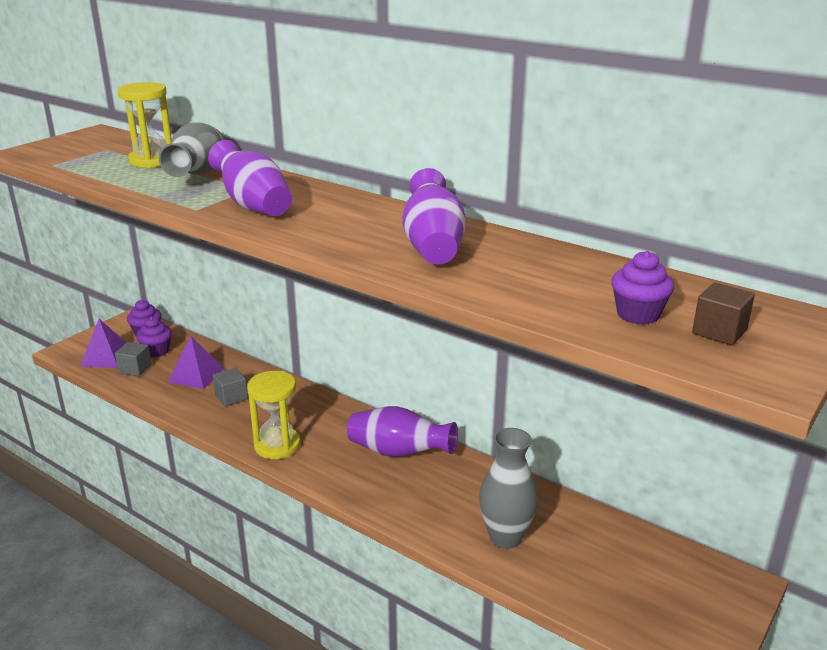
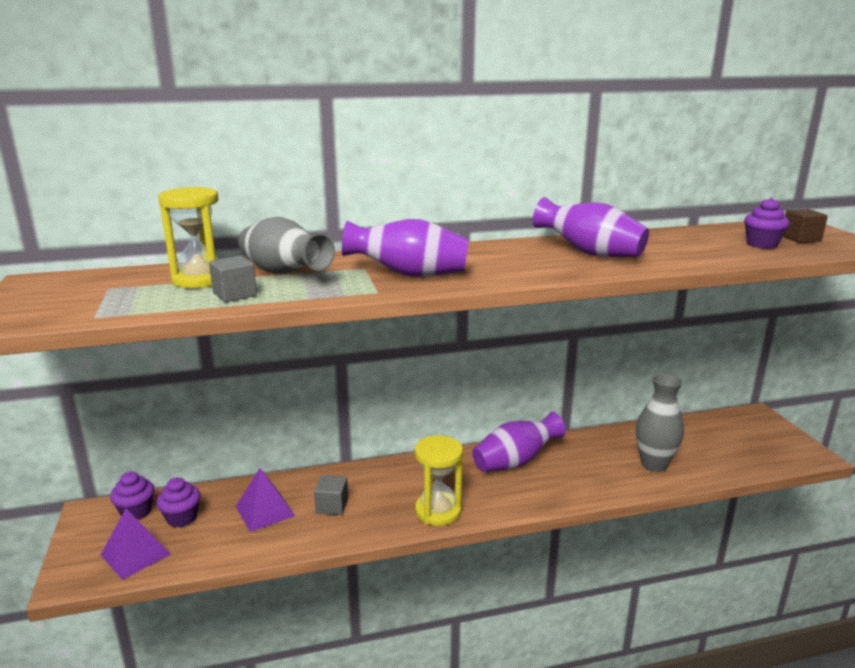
camera: 50 degrees left, 5 degrees down
grey cube [115,342,152,377] -> grey cube moved to [209,256,257,302]

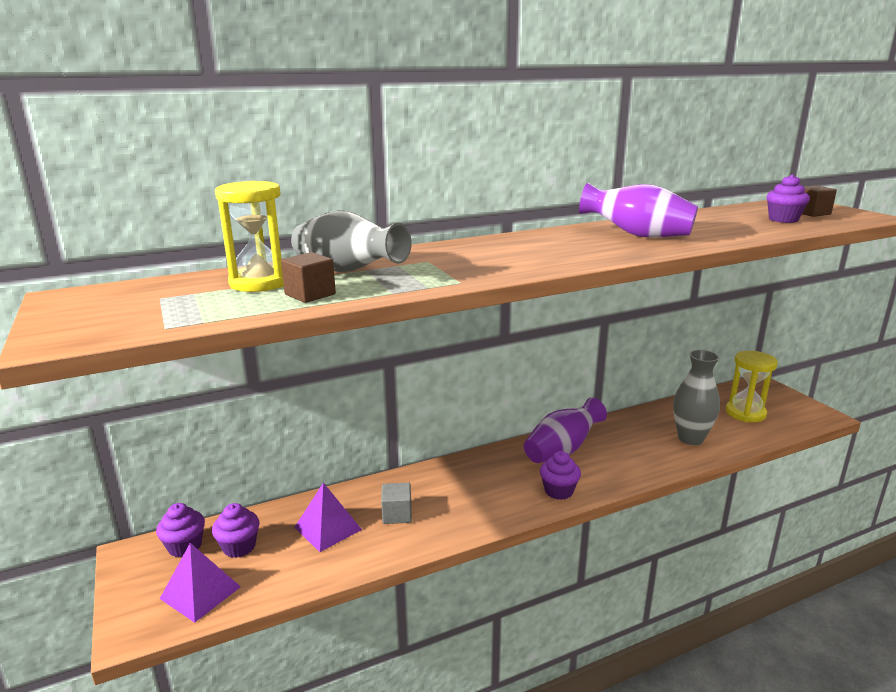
camera: 10 degrees left, 0 degrees up
grey cube [209,256,257,302] -> brown cube [281,252,336,303]
purple vase [342,219,469,277] -> none
yellow hourglass [415,435,463,526] -> yellow hourglass moved to [726,351,778,422]
none -> purple cupcake [540,451,581,500]

